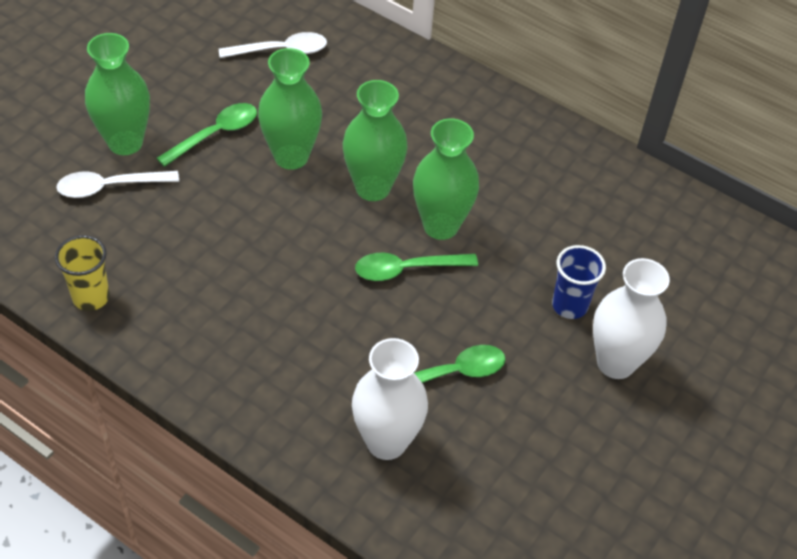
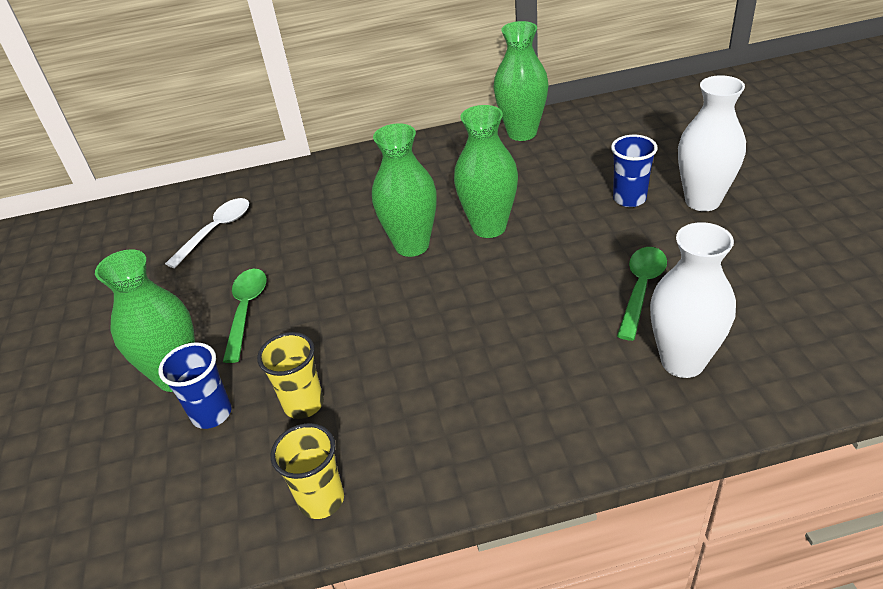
camera: 40 degrees left, 10 degrees down
white spoon [56,171,179,198] -> blue cup [159,342,232,429]
green vase [258,48,322,170] -> green vase moved to [494,21,549,141]
green spoon [355,253,478,281] -> none
none -> yellow cup [257,332,324,419]

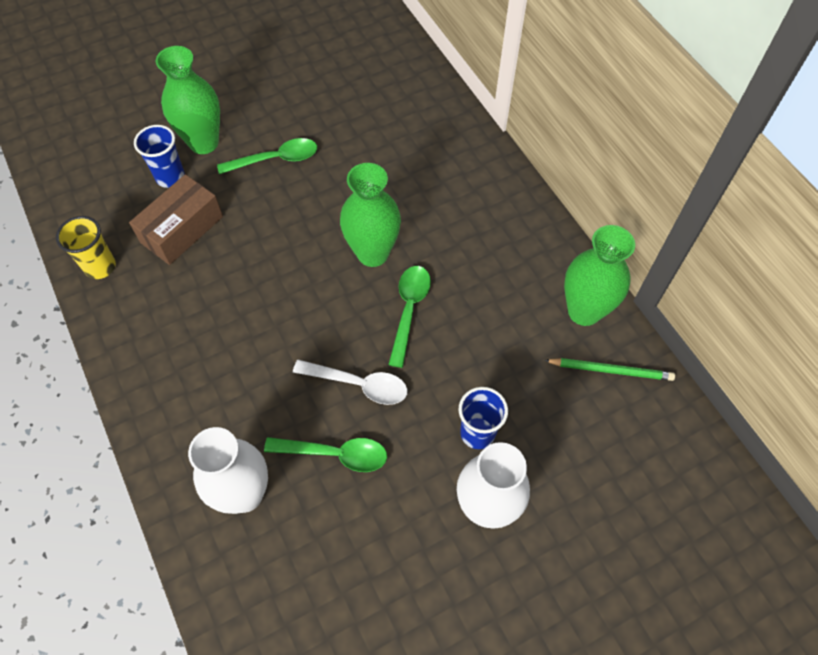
camera: 70 degrees right, 20 degrees up
white spoon [165,198,249,268] -> white spoon moved to [293,360,408,405]
yellow cup [257,332,324,419] -> brown box [129,174,223,265]
green vase [454,105,518,238] -> green spoon [388,266,431,368]
none -> green pencil [544,358,675,381]

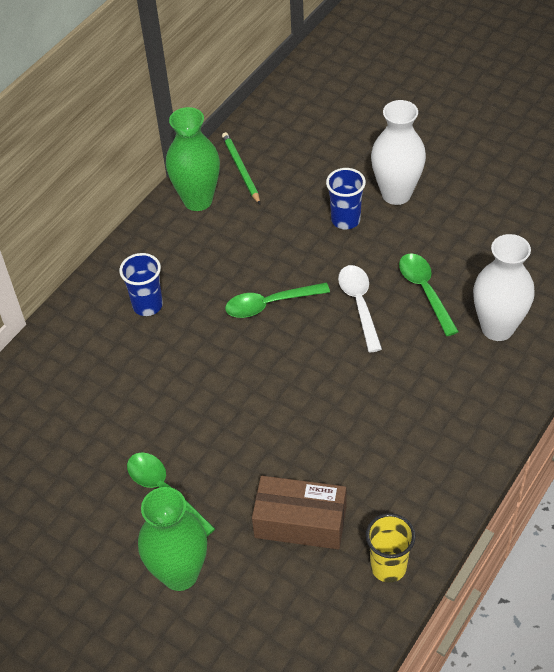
camera: 115 degrees left, 10 degrees down
blue cup [134,125,185,188] -> blue cup moved to [119,253,163,316]
green vase [340,163,401,267] -> none

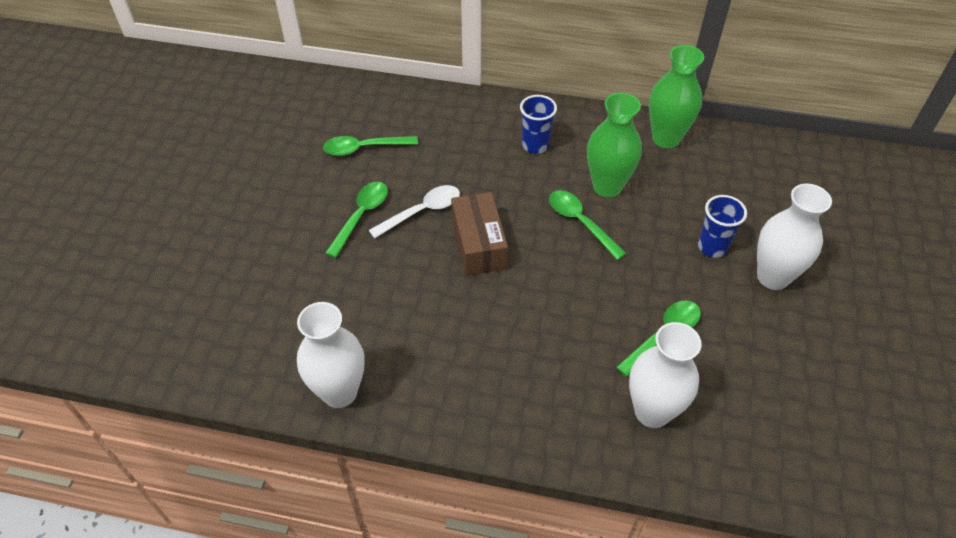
camera: 65 degrees right, 0 degrees up
green vase [138,487,207,591] -> green vase moved to [587,93,642,198]
green pencil [222,132,260,204] -> none
brown box [252,476,346,550] -> brown box moved to [451,192,508,276]
white spoon [338,265,382,352] -> white spoon moved to [369,185,460,239]
yellow cup [366,513,416,583] -> white vase [297,302,364,408]
none -> green spoon [323,136,418,156]

